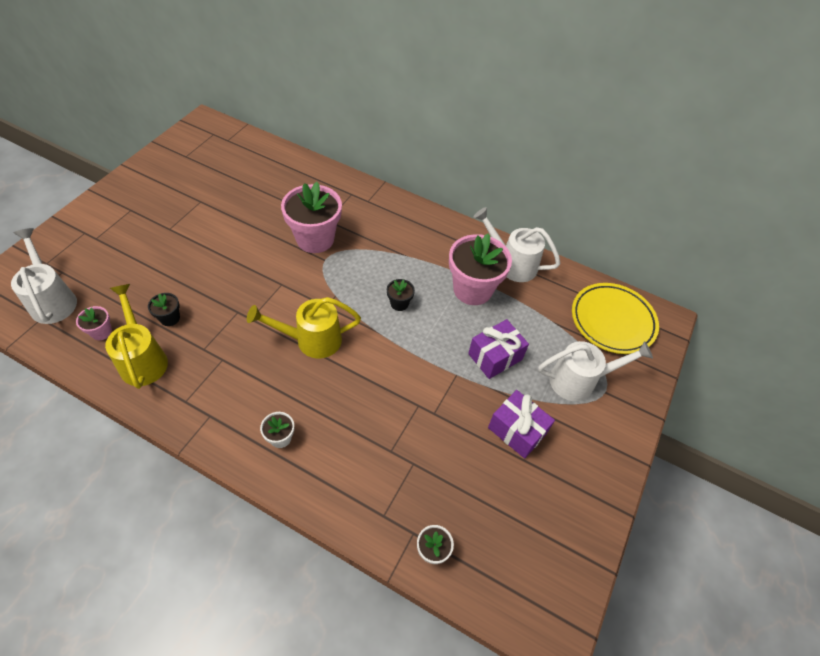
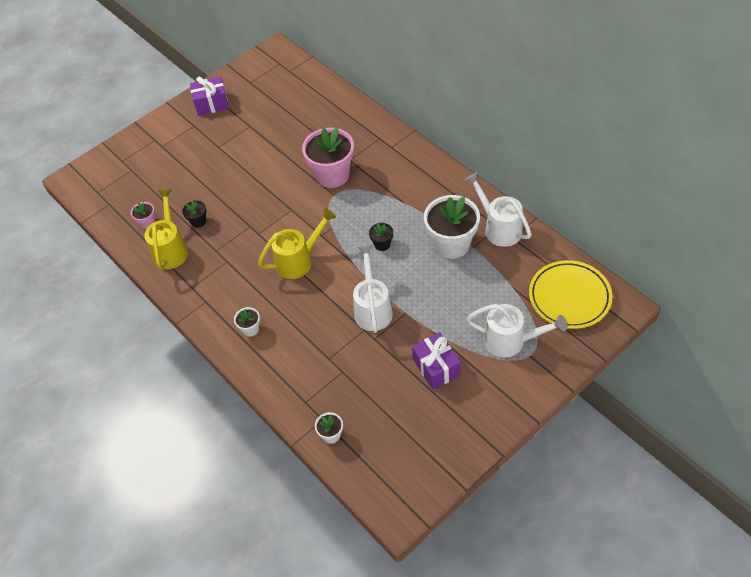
camera: 30 degrees right, 0 degrees up
white watering can [11,228,77,324] -> white watering can moved to [353,245,393,333]
yellow watering can [247,297,361,358] -> yellow watering can turned 135 degrees clockwise [258,208,336,279]
pink flower pot [449,234,512,305] -> white flower pot [424,195,480,259]
purple gift [468,319,529,379] -> purple gift moved to [190,76,229,116]

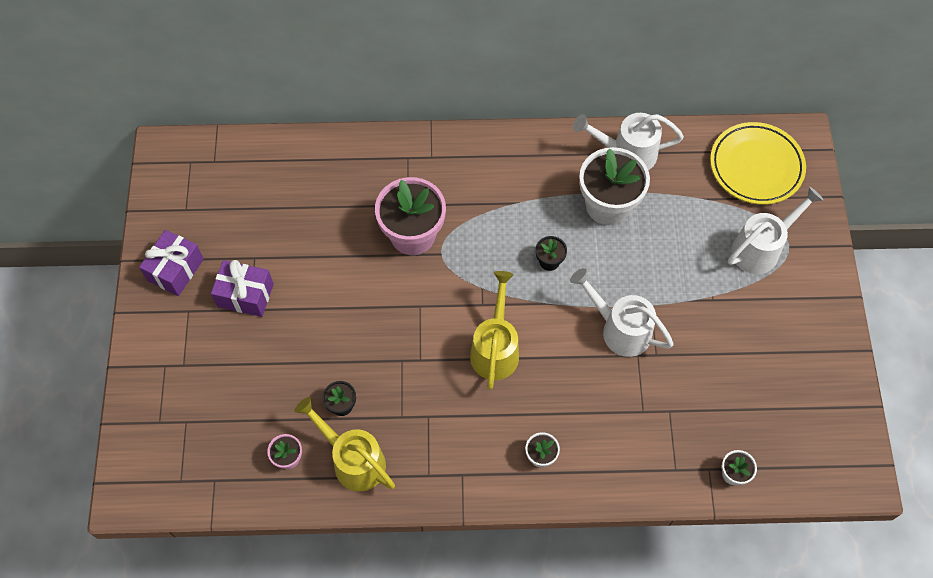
camera: 55 degrees left, 10 degrees up
purple gift [412,332,461,390] -> purple gift moved to [211,260,274,317]

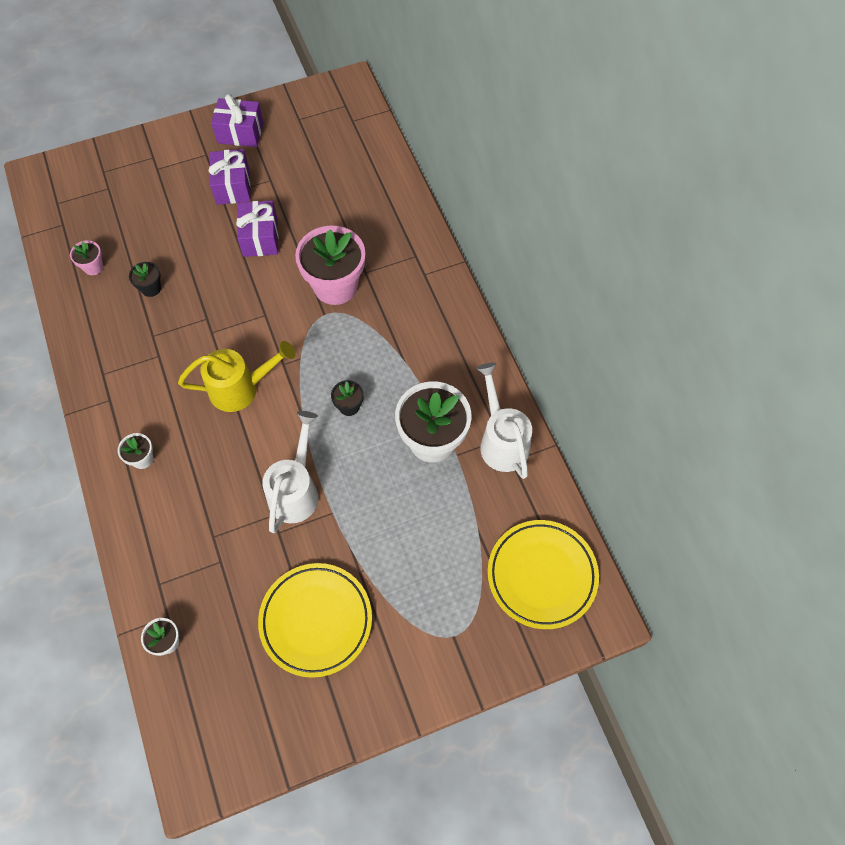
camera: 70 degrees right, 0 degrees up
yellow watering can [294,397,395,492] -> none
white watering can [728,186,824,274] -> none
none -> purple gift [236,201,278,257]
none -> yellow plate [258,563,372,678]

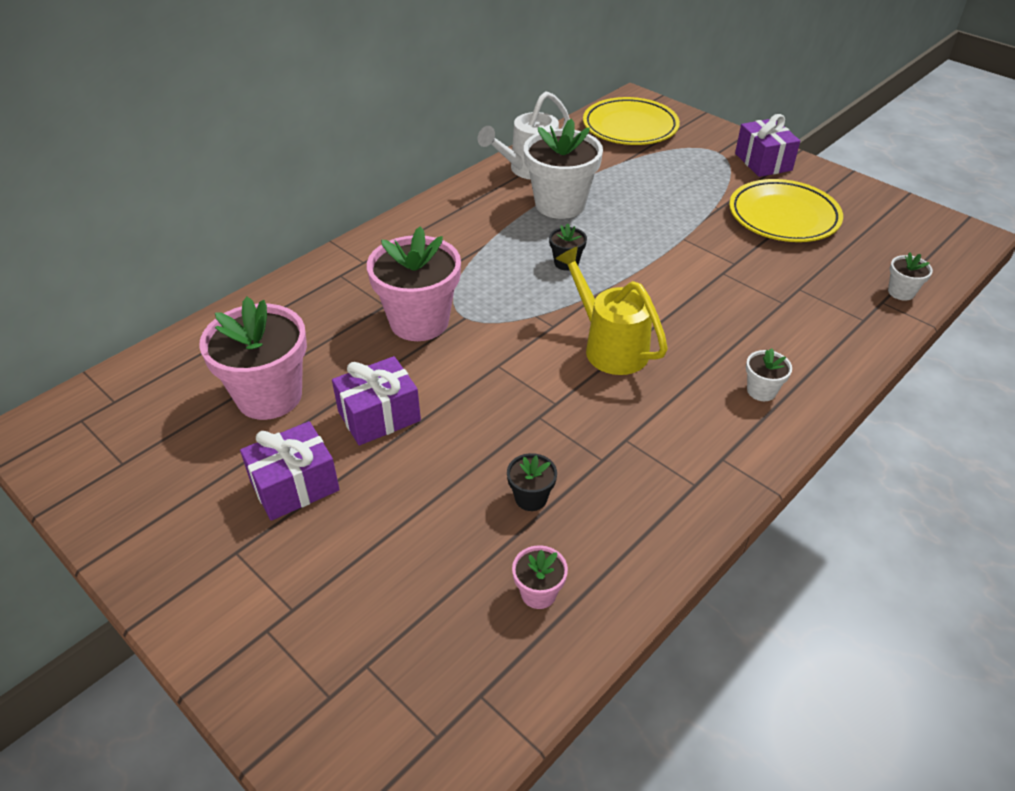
camera: 115 degrees left, 20 degrees down
purple gift [211,94,264,147] -> purple gift moved to [735,114,800,177]
white watering can [262,411,318,533] -> none
none -> pink flower pot [199,297,307,420]

